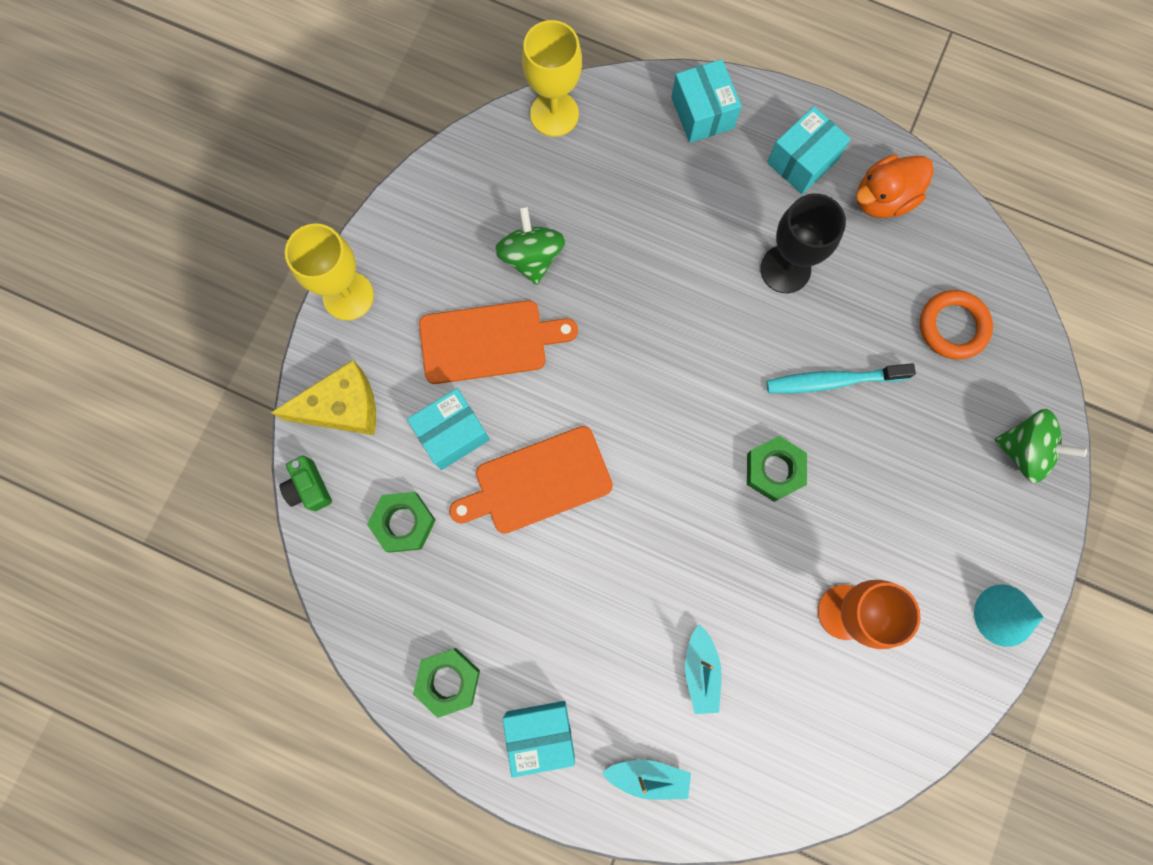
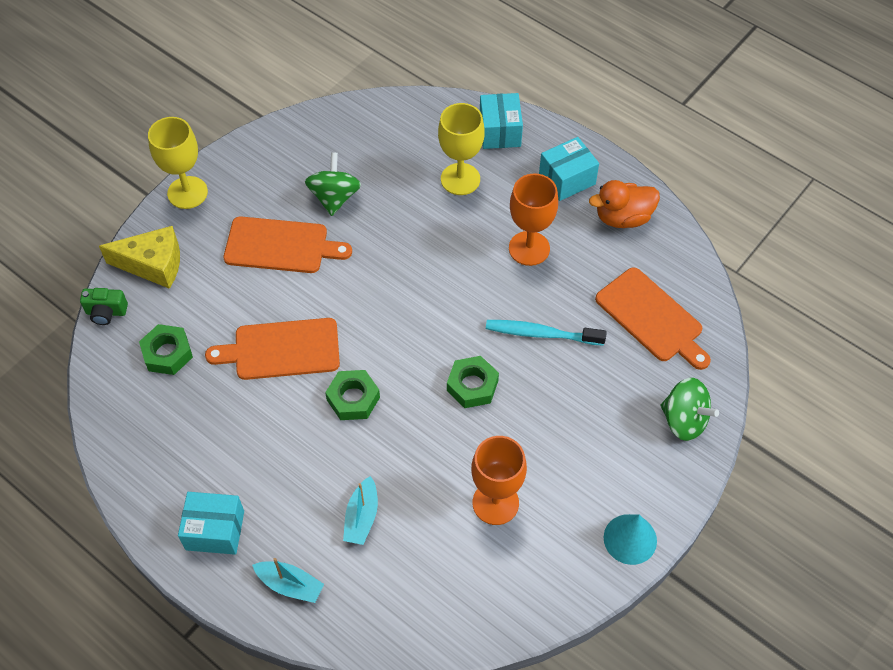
camera: 15 degrees right, 20 degrees down
green camera [279,456,332,511] -> green camera turned 75 degrees counterclockwise [80,288,128,325]
turquoise box [407,388,490,470] -> none
green nut [413,648,480,718] -> green nut moved to [325,370,380,420]
yellow goblet [522,20,582,137] -> yellow goblet moved to [438,103,484,195]
black goblet [760,193,846,293] -> orange goblet [509,173,558,266]
orange ring [920,290,993,359] -> orange cutting board [595,267,711,370]

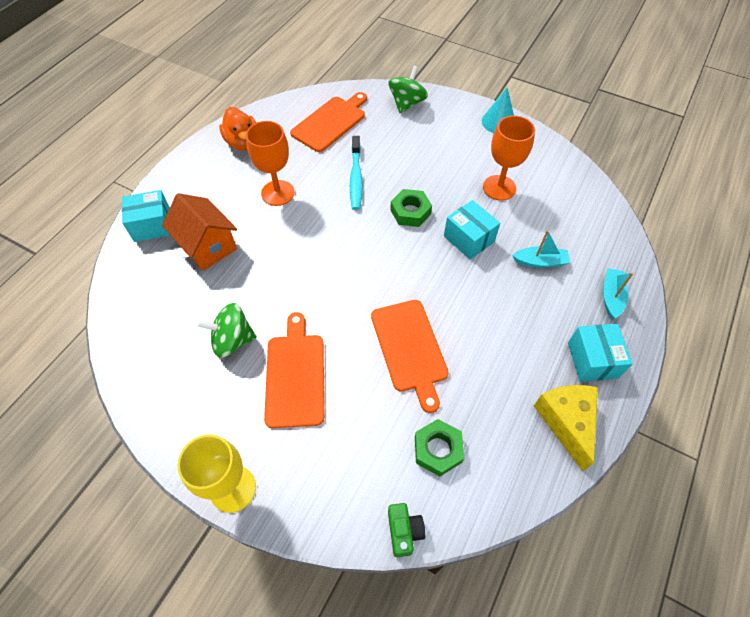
camera: 100 degrees left, 0 degrees up
yellow cheese [99,226,180,289] -> yellow cheese moved to [534,385,598,471]
green nut [325,370,380,420] -> none
yellow goblet [438,103,484,195] -> orange house [162,193,237,271]
turquoise box [539,137,599,201] -> turquoise box moved to [444,200,500,260]

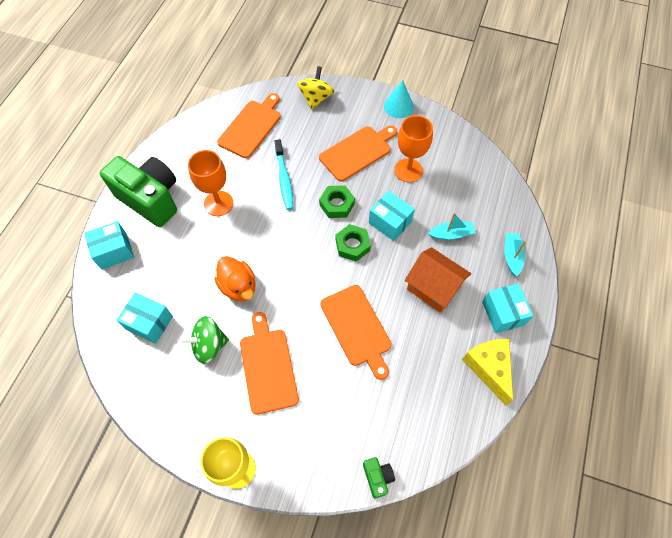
camera: 10 degrees left, 5 degrees up
orange house [162,193,237,271] -> orange house moved to [405,247,471,313]
orange duck [219,107,256,151] -> orange duck moved to [214,256,256,301]
green spinning top [388,66,428,113] -> yellow spinning top [297,66,334,110]
green nut [415,419,464,476] -> green nut moved to [336,224,371,262]
none -> green camera [100,156,177,227]
none -> turquoise box [116,292,173,344]
none -> orange cutting board [319,126,397,182]

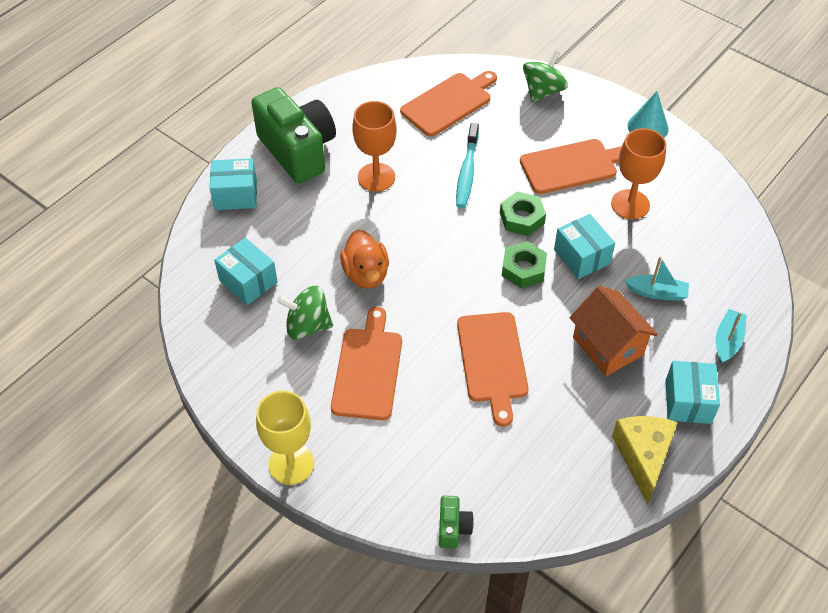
camera: 20 degrees right, 10 degrees down
yellow spinning top [297,66,334,110] -> green spinning top [523,50,568,102]

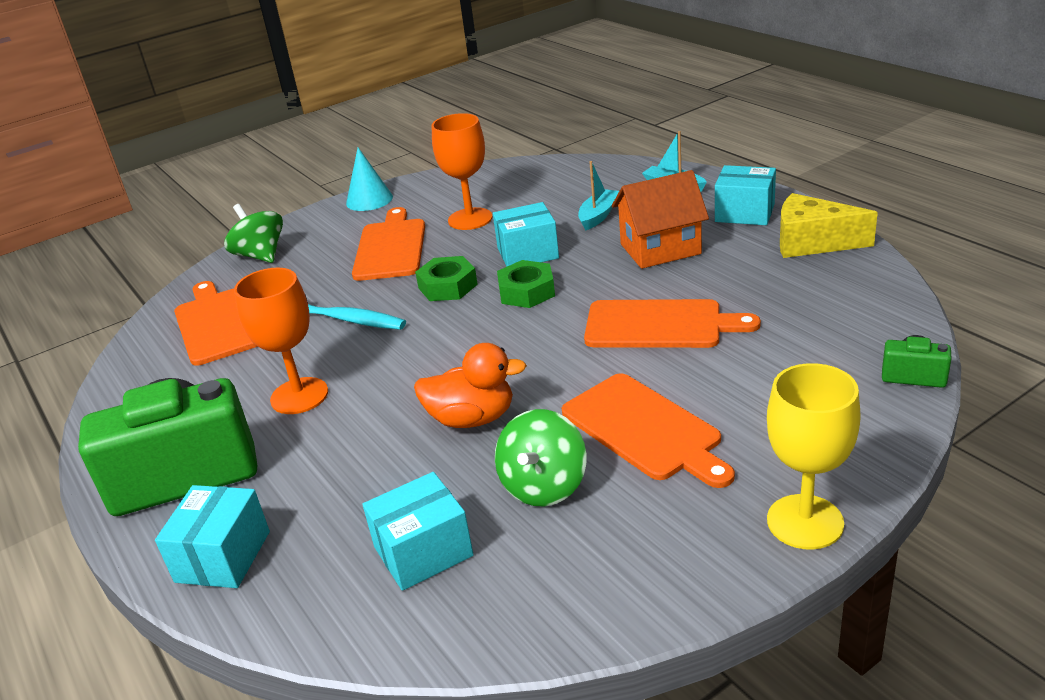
camera: 70 degrees left, 20 degrees down
orange cutting board [331,307,402,420] -> orange cutting board turned 150 degrees counterclockwise [562,373,735,488]

